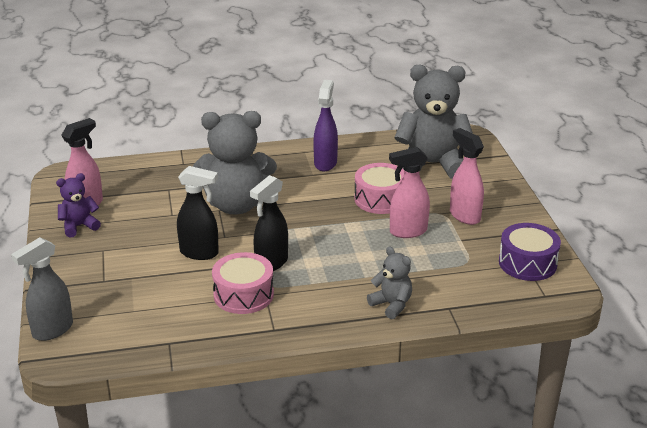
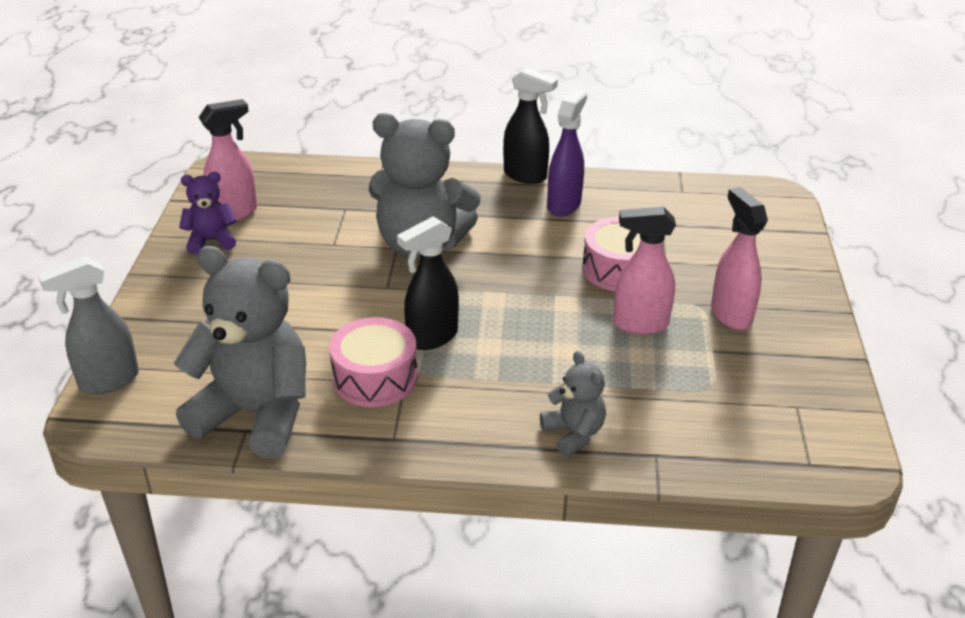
camera: 15 degrees right, 5 degrees up
black spray bottle [177,166,219,260] -> black spray bottle moved to [503,67,558,184]
grey teddy bear [394,64,473,179] -> grey teddy bear moved to [174,246,306,459]
purple drum [499,223,561,281] -> none

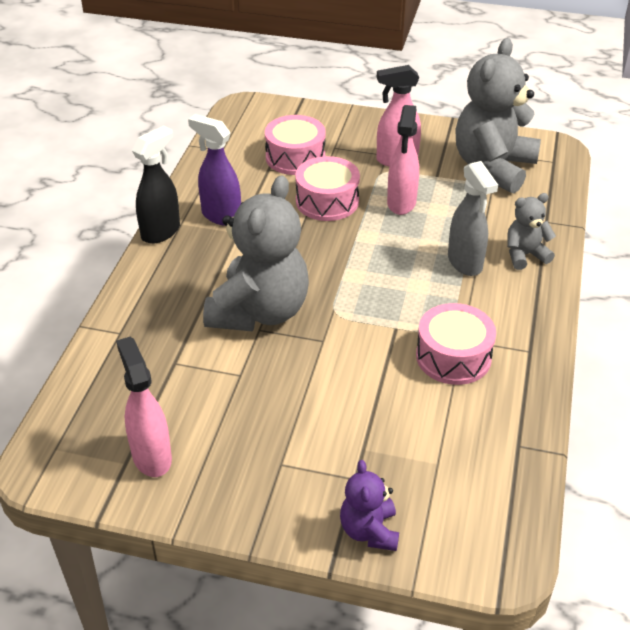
camera: 80 degrees left, 5 degrees up
grey spray bottle [38,256,139,394] -> grey spray bottle moved to [448,161,498,276]
grey teddy bear [174,246,306,459] -> grey teddy bear moved to [455,38,541,193]
purple teddy bear [179,172,237,254] -> purple teddy bear moved to [340,460,399,551]
black spray bottle [397,216,459,350] -> none
none -> pink drum [265,115,326,175]

